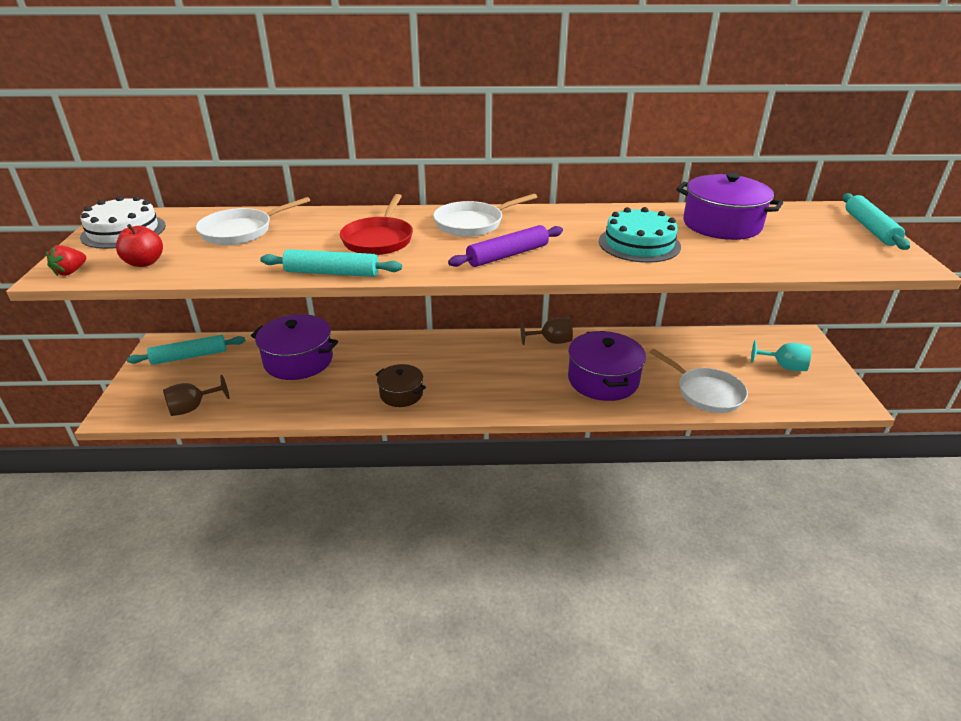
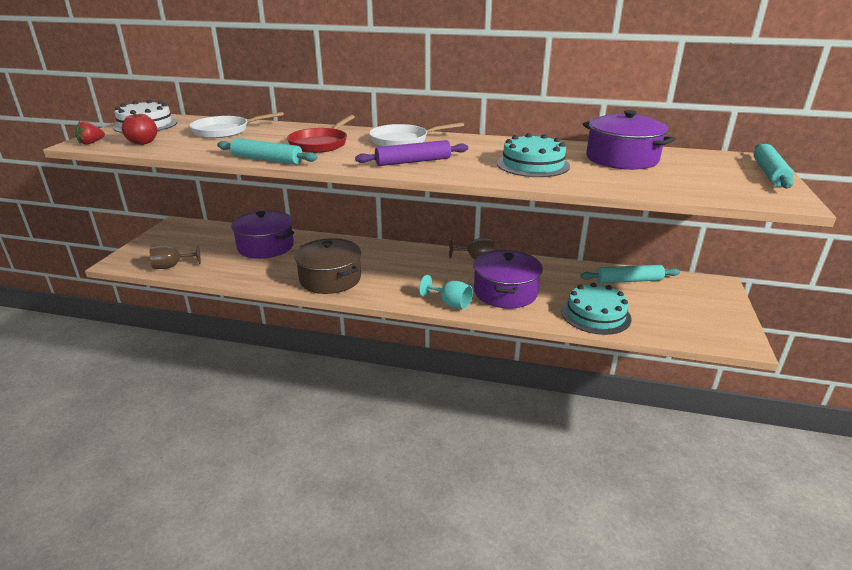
camera: 15 degrees right, 5 degrees down
turquoise rolling pin [127,335,245,365] -> turquoise rolling pin moved to [580,265,680,283]
brown pot [375,364,426,407] -> brown pot [294,238,361,294], size x1.69
white pan [650,349,748,413] -> turquoise cake [561,283,631,335]
turquoise goblet [751,340,812,371] -> turquoise goblet moved to [419,275,473,309]

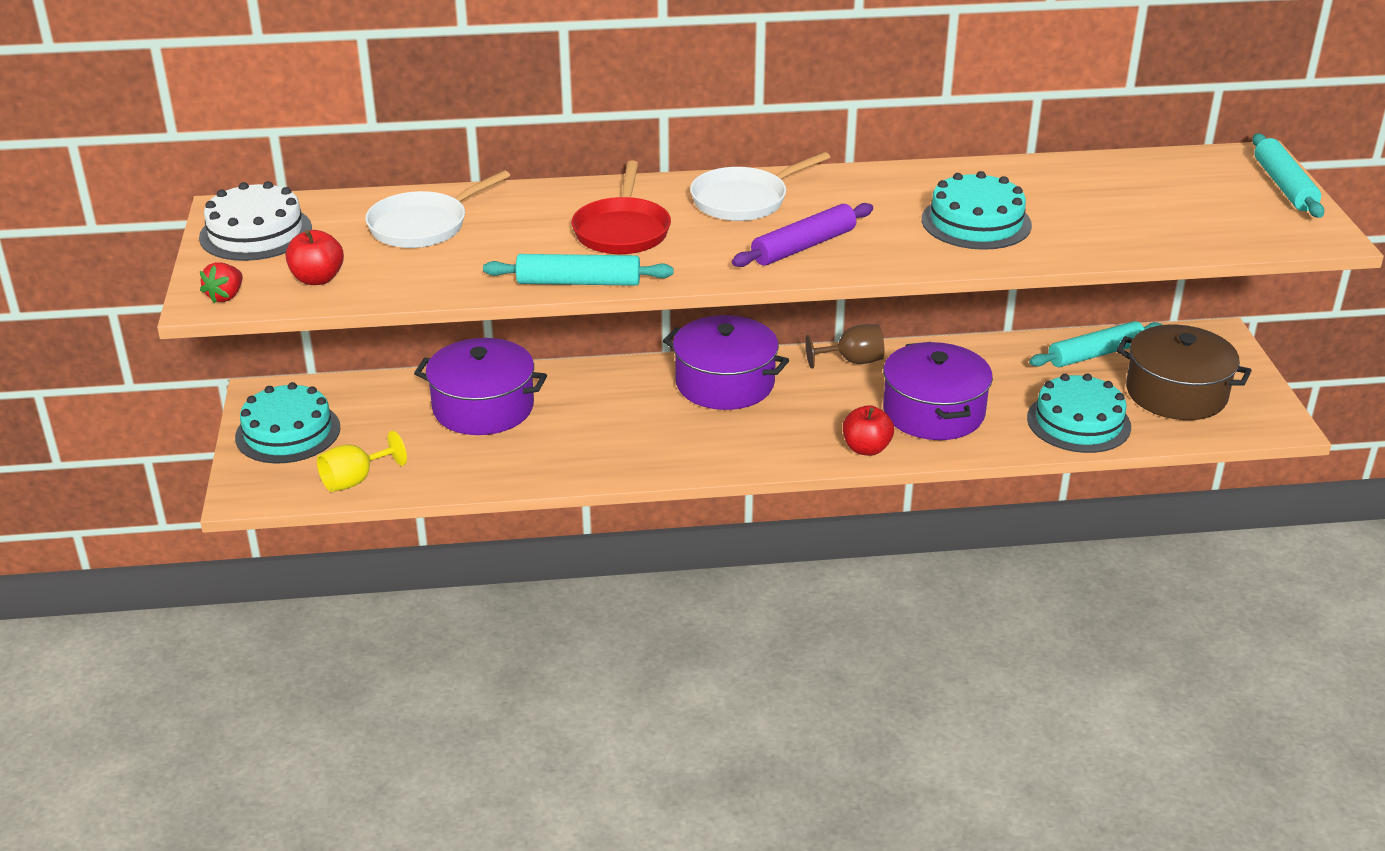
camera: 20 degrees left, 5 degrees up
brown goblet [150,244,201,269] -> yellow goblet [317,431,407,492]
brown pot [294,238,361,294] -> brown pot moved to [1116,325,1252,420]
turquoise goblet [419,275,473,309] -> red apple [843,405,894,456]
purple pot [583,110,675,170] -> purple pot moved to [663,315,789,410]
none -> turquoise cake [235,382,340,463]

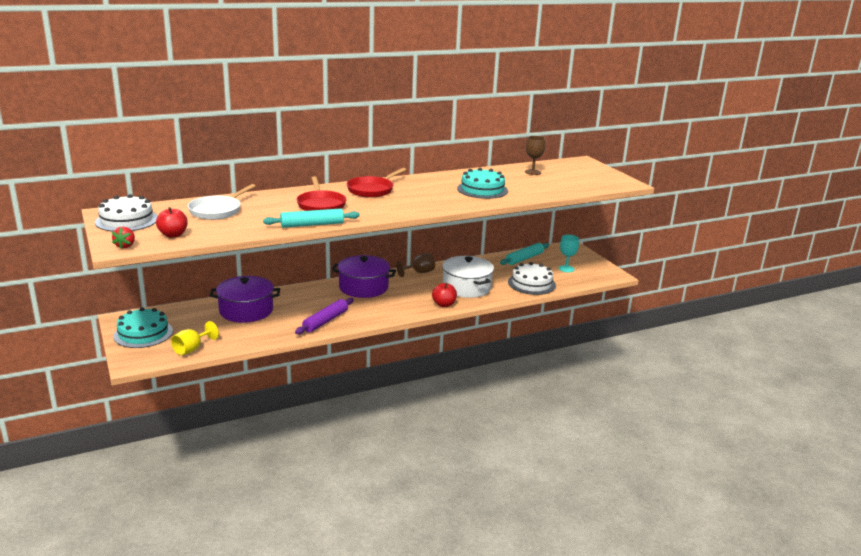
camera: 20 degrees left, 10 degrees down
white pan [690,152,830,221] -> red pan [347,168,406,198]
purple rolling pin [732,203,873,267] -> purple rolling pin moved to [295,298,354,334]
purple pot [883,342,993,440] -> white pot [442,256,494,298]
turquoise cake [1027,374,1131,453] -> white cake [508,262,556,295]
brown pot [1116,325,1252,420] -> turquoise goblet [559,235,579,272]
turquoise rolling pin [1252,133,1325,218] -> none
none -> brown goblet [525,136,545,175]

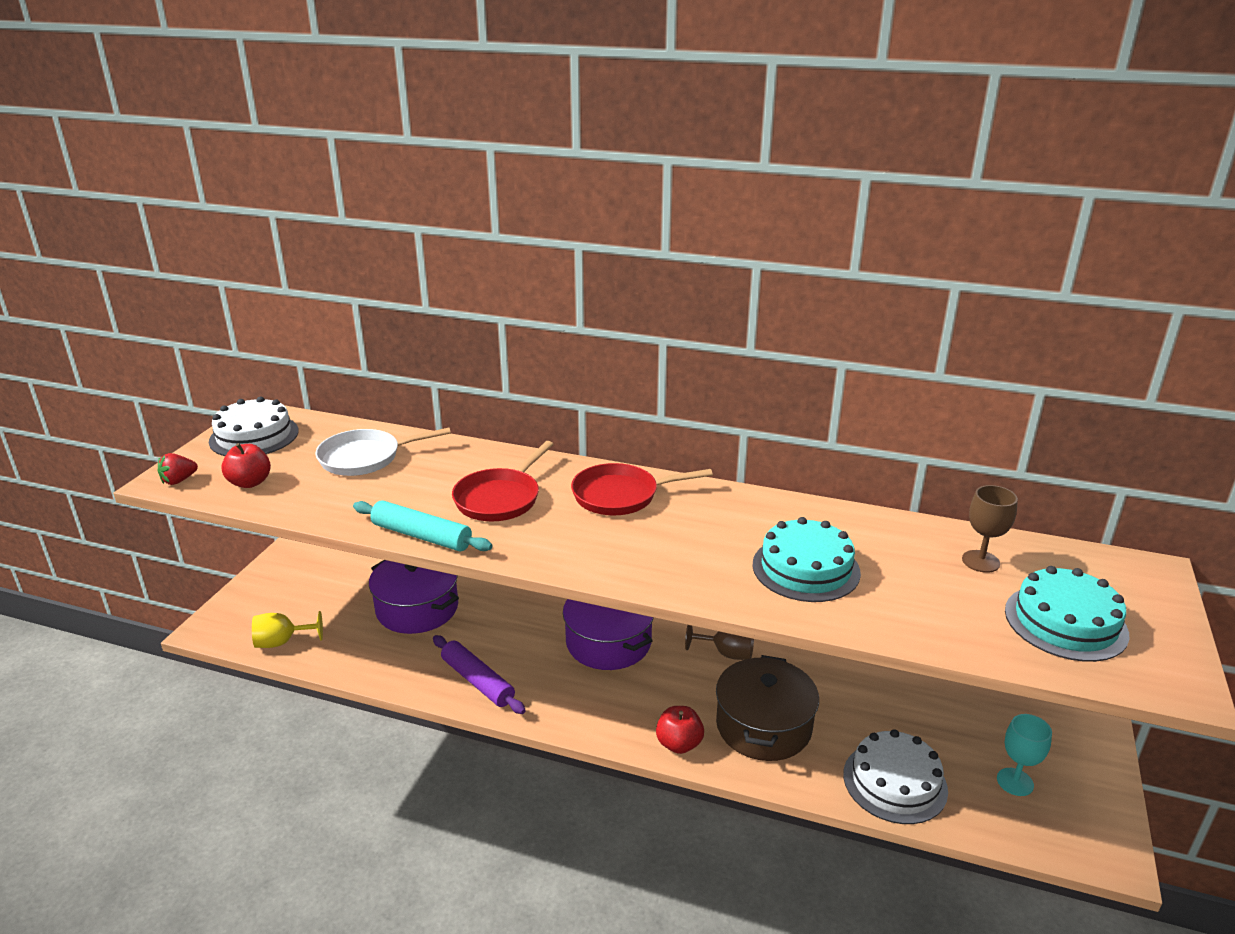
camera: 45 degrees right, 5 degrees up
turquoise cake [113,307,173,348] -> turquoise cake moved to [1005,566,1129,662]
purple rolling pin [295,298,354,334] -> purple rolling pin turned 60 degrees clockwise [433,635,526,714]
white pot [442,256,494,298] -> brown pot [716,655,819,761]
turquoise rolling pin [500,243,549,265] -> none

